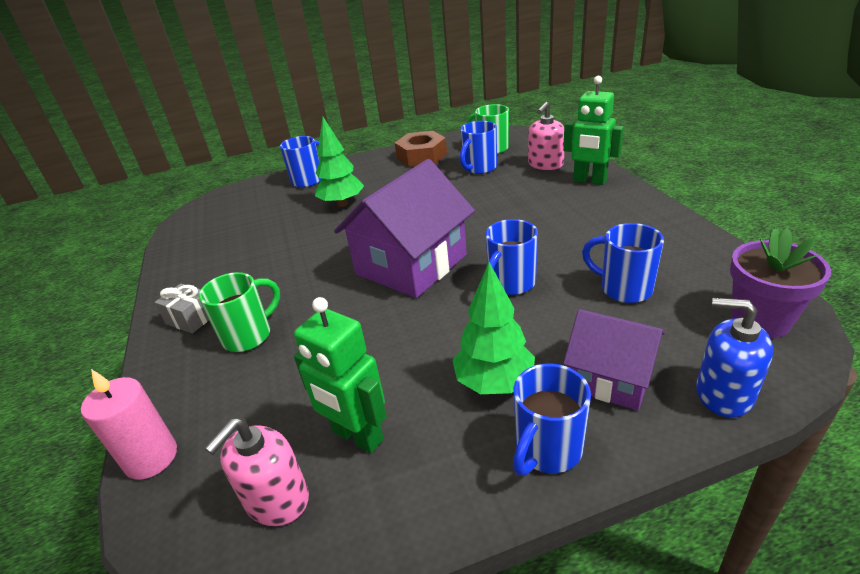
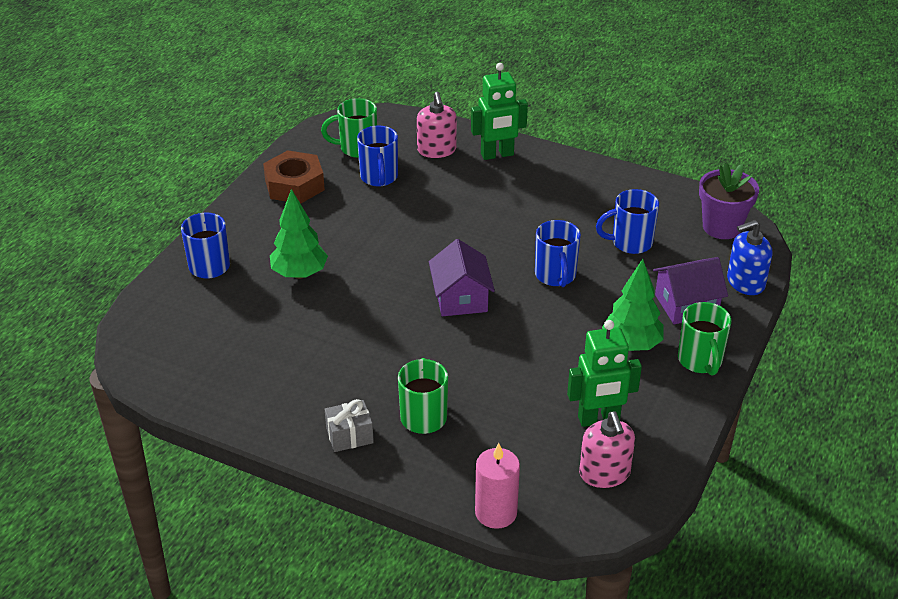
camera: 50 degrees left, 5 degrees up
purple house [334,159,475,298] -> purple house [429,239,495,316], size x0.59
blue mug [513,364,591,476] -> green mug [678,302,731,376]

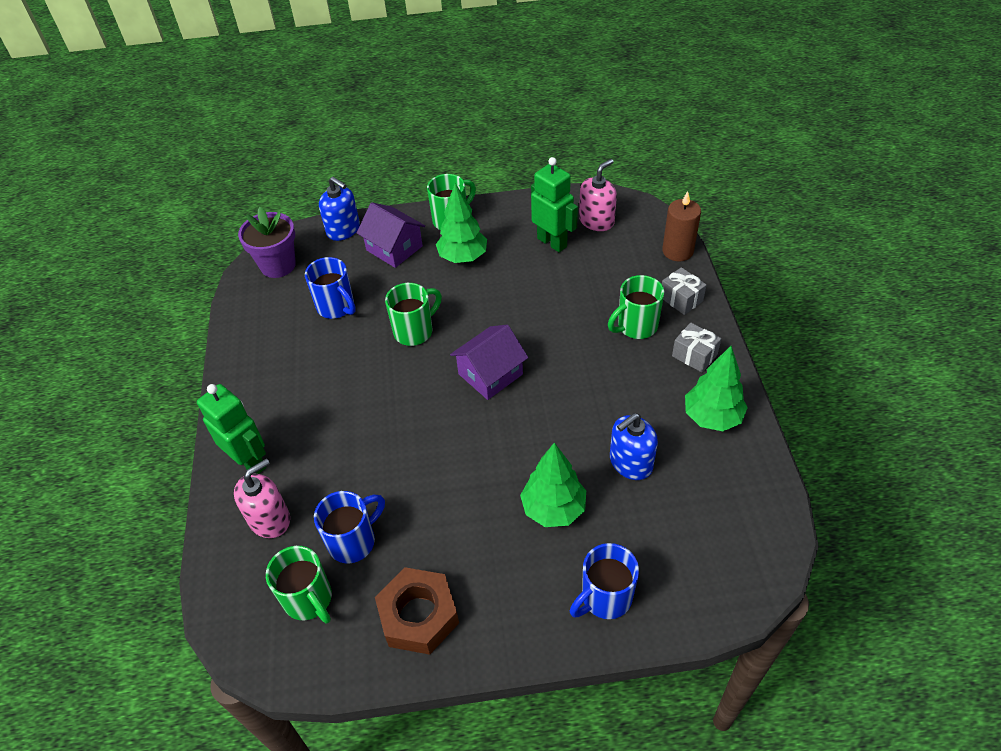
camera: 120 degrees left, 10 degrees up
pink candle [475,443,520,529] -> brown candle [662,191,701,261]
blue mug [535,220,581,287] -> green mug [385,283,442,346]
none -> blue soap dispenser [610,413,658,480]
none -> grey gift [662,267,707,315]
none -> green tree [685,346,748,431]

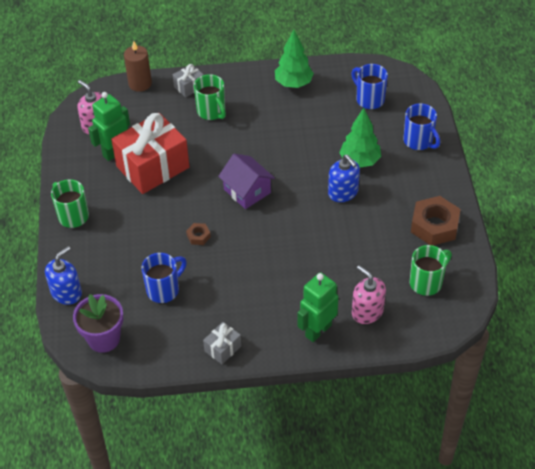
camera: 90 degrees left, 0 degrees up
blue mug [314,491,385,563] -> blue mug moved to [351,64,388,109]
purple house [357,202,425,268] -> none
green mug [385,283,442,346] -> brown nut [186,223,211,245]
green tree [436,183,487,263] -> none
blue soap dispenser [610,413,658,480] -> blue soap dispenser moved to [328,154,360,202]
grey gift [672,322,721,373] -> grey gift moved to [203,322,242,364]
none -> red gift [111,113,190,194]

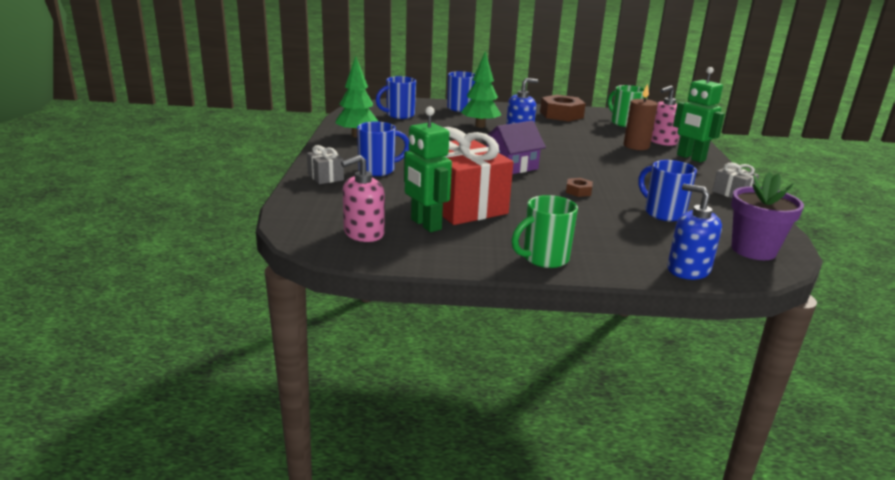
camera: 85 degrees left, 25 degrees down
brown candle [124,41,152,92] -> brown candle moved to [624,84,658,150]
green mug [194,74,226,120] -> blue mug [357,121,409,176]

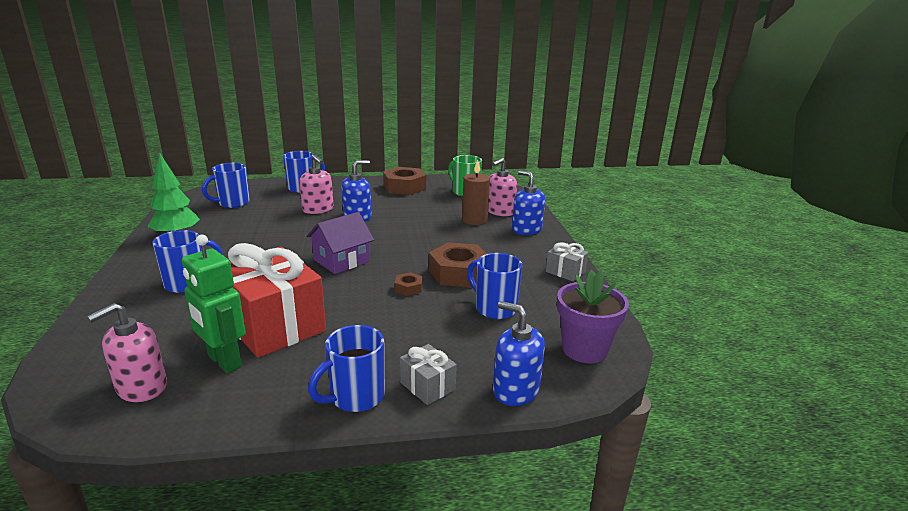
camera: 10 degrees left, 0 degrees up
grey gift [307,145,344,184] -> grey gift moved to [400,344,457,405]
green tree [461,51,501,128] -> pink soap dispenser [299,155,334,214]
green mug [511,195,578,268] -> blue mug [308,325,385,412]
green robot [673,67,725,162] -> blue soap dispenser [512,170,545,235]
none -> brown nut [429,242,487,288]

